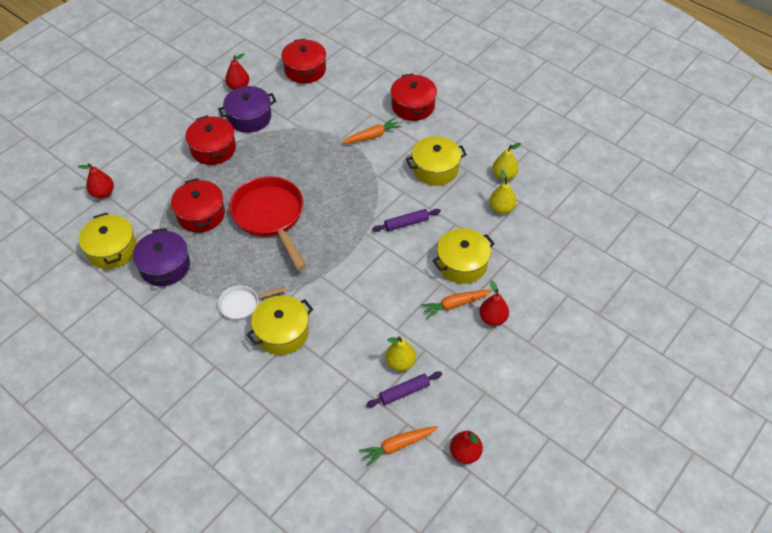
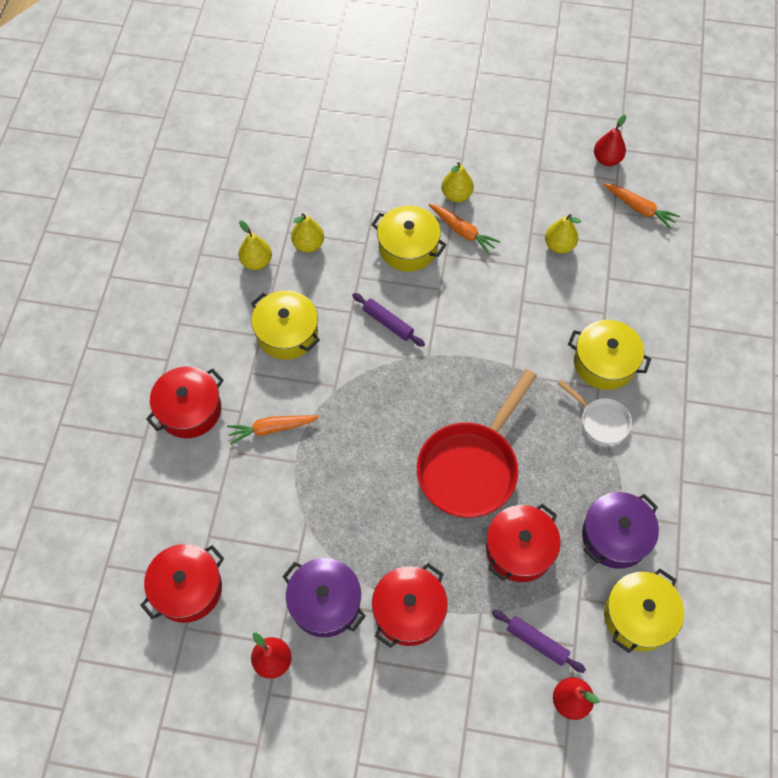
camera: 120 degrees left, 10 degrees up
orange carrot [342,118,402,144] -> orange carrot turned 45 degrees counterclockwise [227,415,319,444]
purple rolling pin [366,371,442,407] -> purple rolling pin moved to [492,610,586,673]
red pear [479,281,509,326] -> yellow pear [441,162,474,202]

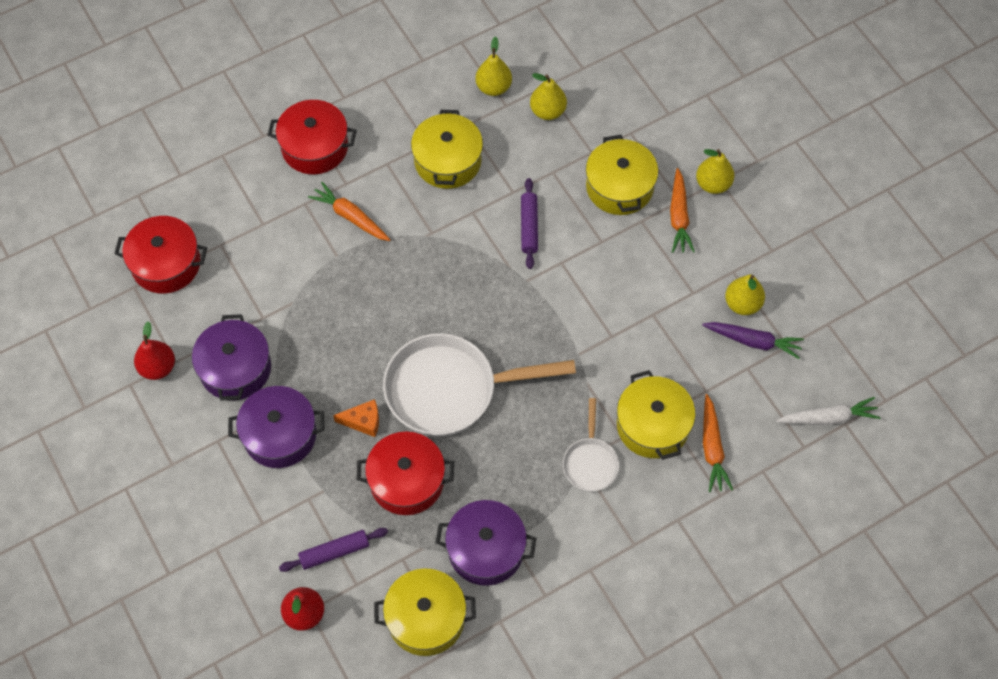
camera: 50 degrees right, 0 degrees up
red pot [372,563,448,648] -> purple pot [228,386,324,468]
red pan [417,369,537,518] -> white pan [383,333,576,436]
purple rolling pin [492,610,586,673] -> purple rolling pin turned 75 degrees clockwise [279,528,388,572]
red pear [594,115,626,166] -> none
orange carrot [603,183,680,229] -> orange carrot moved to [703,394,733,492]
none -> orange cheese [333,399,379,437]
none -> purple carrot [702,322,804,359]
none -> white carrot [776,397,881,425]

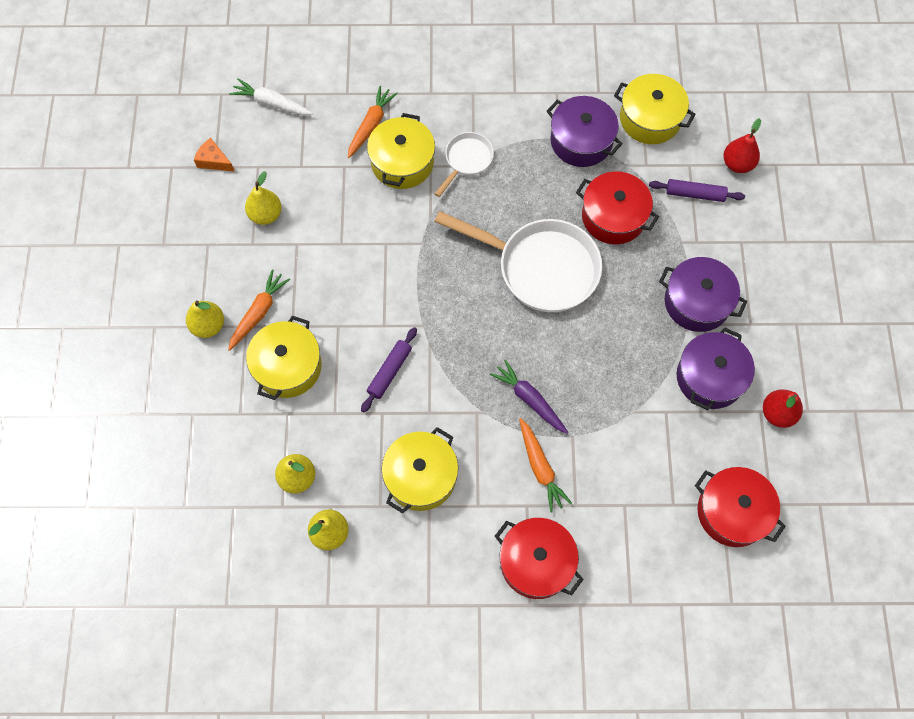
camera: 150 degrees left, 5 degrees up
orange cheese [333,399,379,437] -> orange cheese moved to [194,138,235,172]
purple carrot [702,322,804,359] -> purple carrot moved to [490,359,569,434]

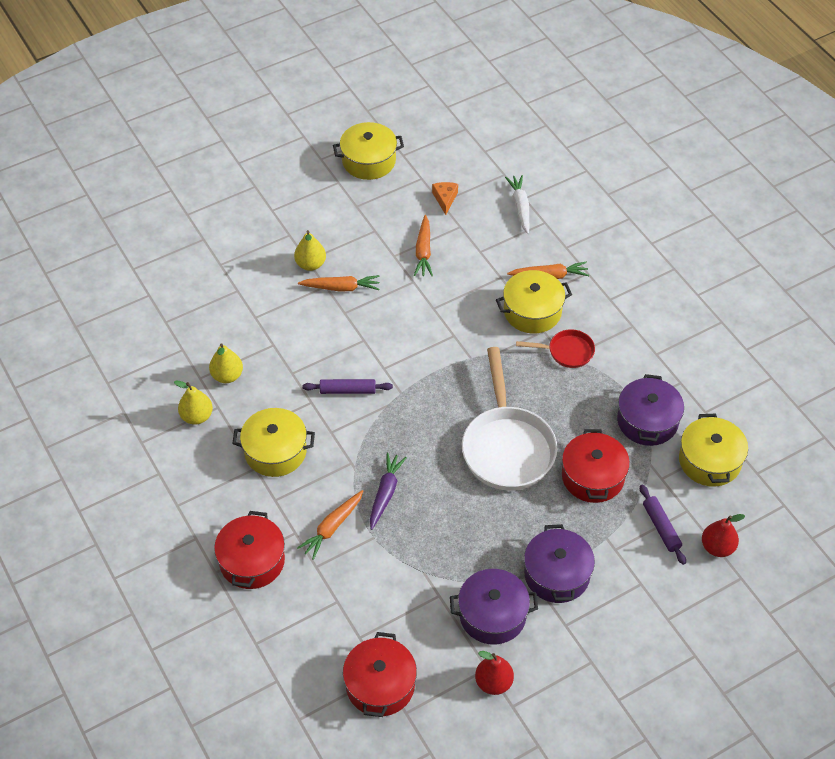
camera: 60 degrees right, 15 degrees down
yellow pear [245,171,282,225] -> orange carrot [414,215,433,276]
yellow pot [246,316,322,400] -> yellow pot moved to [333,122,404,180]
white pan [435,132,494,197] -> red pan [516,329,595,368]

